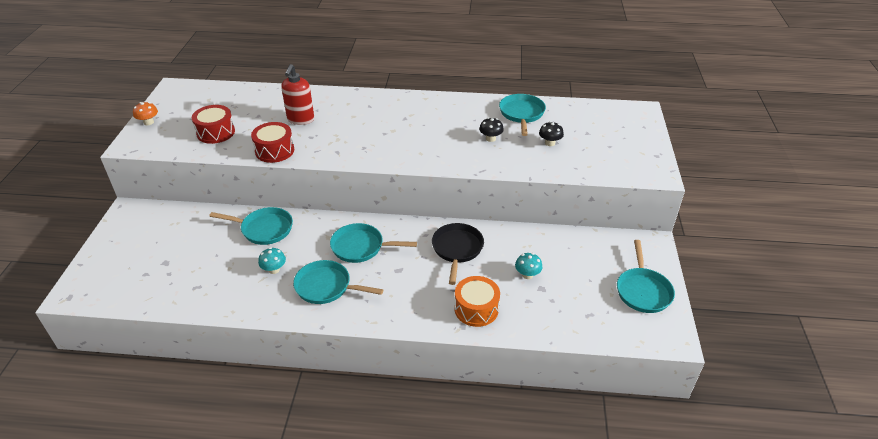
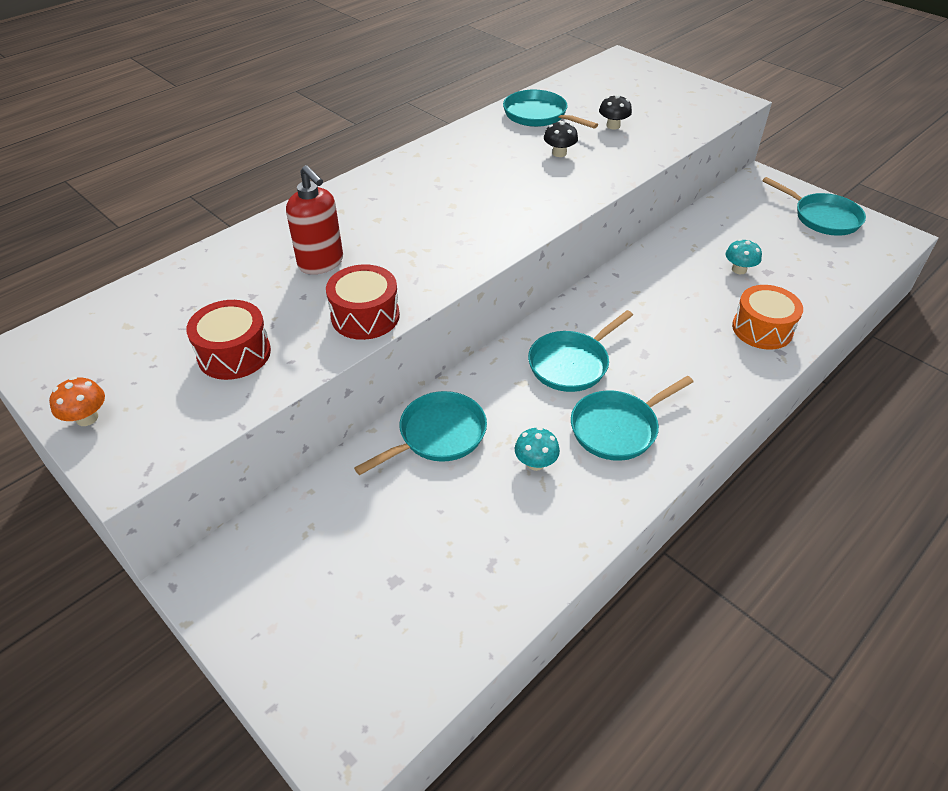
camera: 50 degrees left, 5 degrees up
black pan [432,223,484,285] -> none

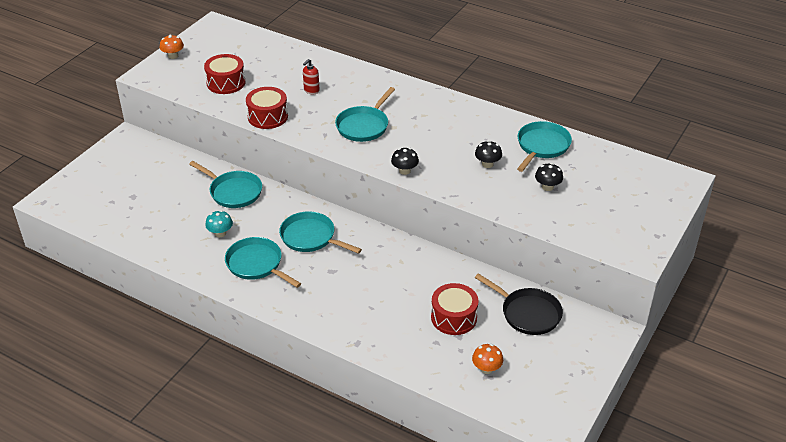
camera: 75 degrees right, 5 degrees down
red soap dispenser [286,165,343,274] -> red soap dispenser [303,59,320,94], size x0.57
turquoise mushroom [726,239,762,274] -> red drum [431,283,479,335]
orange drum [732,285,803,350] -> none
turquoise pan [763,177,866,236] -> turquoise pan moved to [335,87,395,142]
none -> black mushroom [391,148,419,175]
none -> orange mushroom [472,344,503,374]
none -> black pan [475,273,563,335]

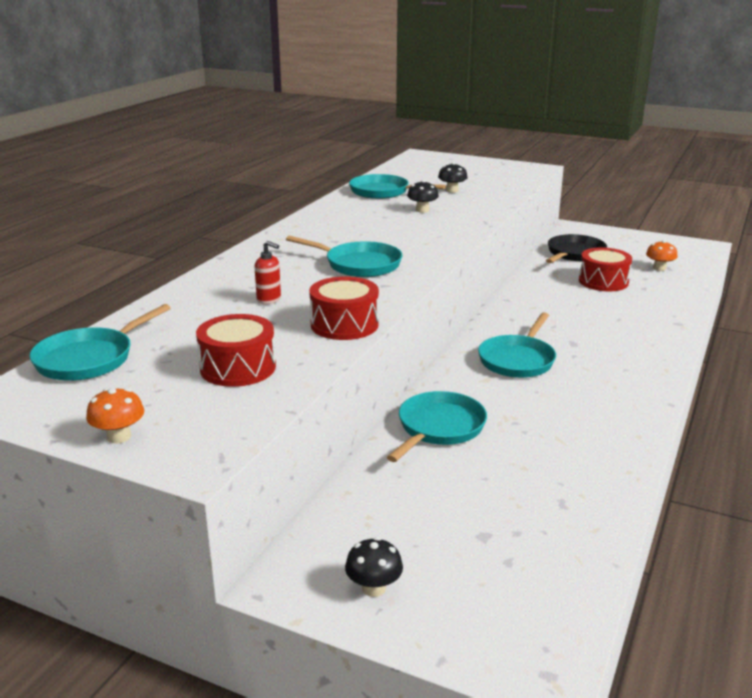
camera: 95 degrees left, 15 degrees down
turquoise mushroom [205,210,233,237] -> none
turquoise pan [225,237,301,288] -> turquoise pan moved to [29,304,171,381]
black mushroom [391,148,419,175] -> black mushroom moved to [345,537,403,597]

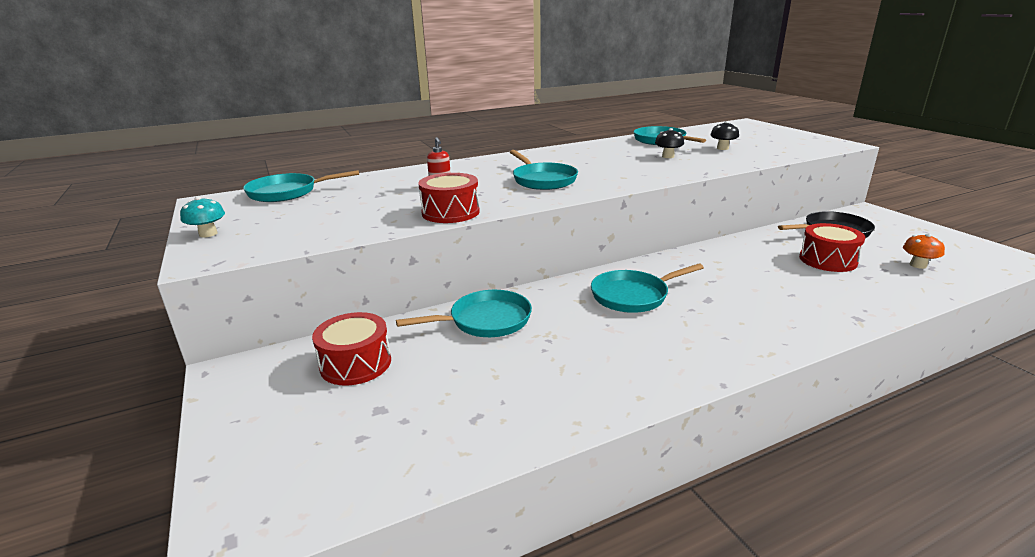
camera: 40 degrees right, 0 degrees up
orange mushroom [86,388,144,443] -> turquoise mushroom [180,196,225,237]
red drum [196,314,276,387] -> red drum moved to [312,312,391,386]
black mushroom [345,537,403,597] -> none

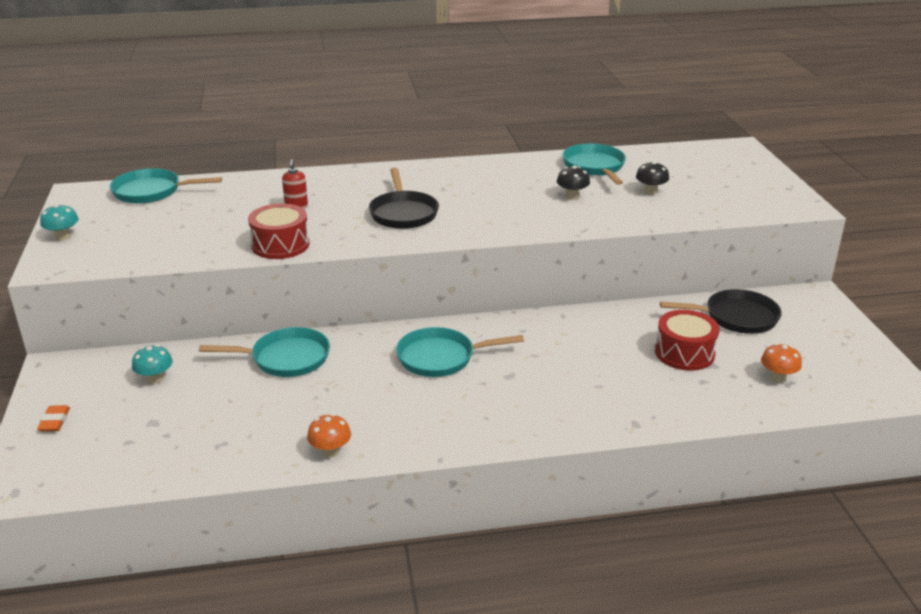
camera: 15 degrees right, 5 degrees up
red drum [312,312,391,386] -> turquoise mushroom [132,344,173,384]
turquoise pan [510,150,578,190] -> black pan [369,168,439,229]
none -> orange eraser [37,405,70,431]
none -> orange mushroom [307,413,351,458]

